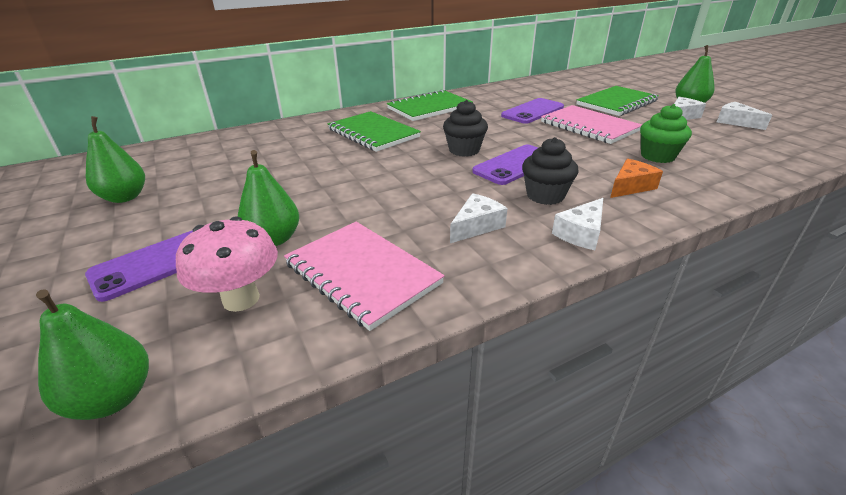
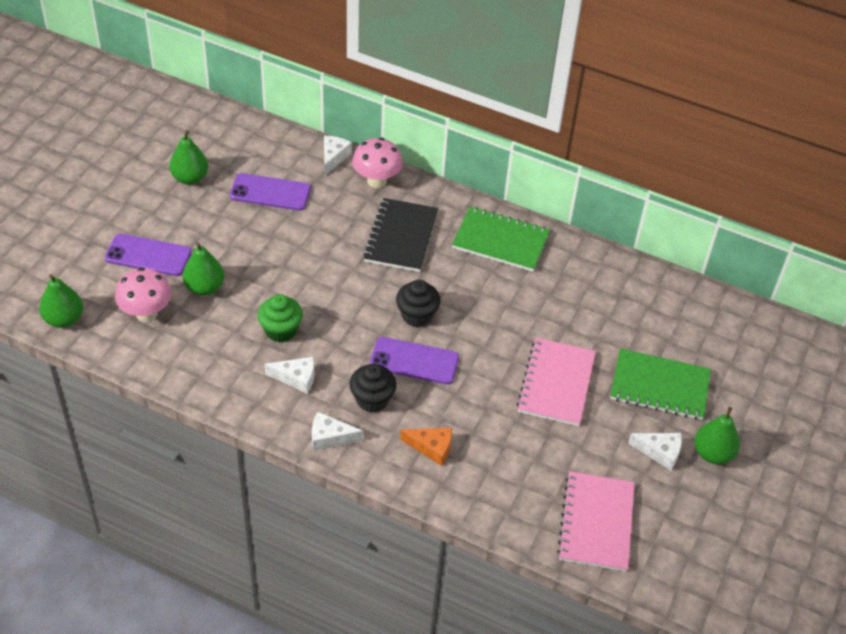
camera: 50 degrees right, 15 degrees up
pink notebook [284,222,445,331] -> pink notebook moved to [557,471,635,572]
green notebook [328,111,421,152] -> black notebook [363,198,438,272]
purple phone [501,98,564,124] -> purple phone moved to [230,173,311,211]
green cupcake [640,104,692,163] -> green cupcake moved to [258,294,303,342]
white cheese [717,102,772,130] -> white cheese moved to [324,136,352,175]
none -> pink mushroom [352,138,403,188]

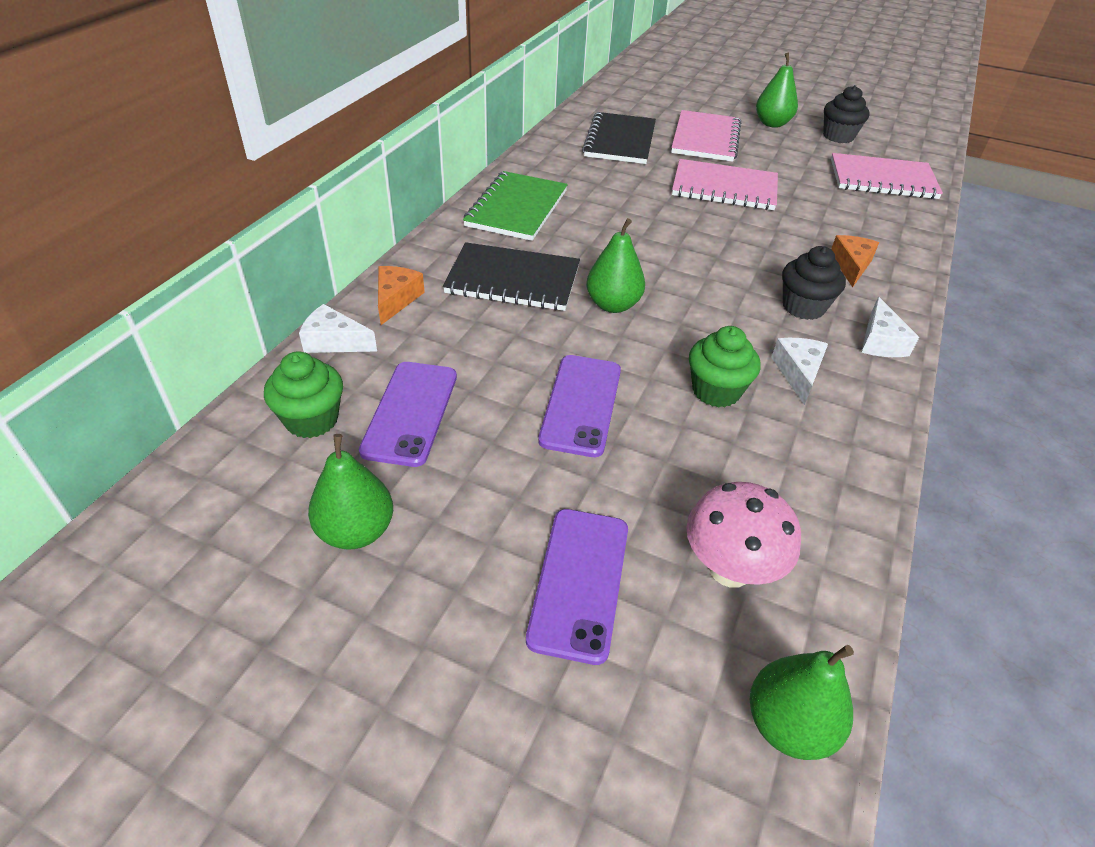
camera: 90 degrees left, 5 degrees down
green pear [183,242,224,296] -> green pear moved to [586,218,645,313]
pink mushroom [352,138,403,188] -> orange cheese [378,266,425,325]
purple phone [370,337,459,384] -> purple phone moved to [538,355,621,457]
black cupcake [396,280,440,327] -> black cupcake moved to [823,85,870,143]
green notebook [610,348,711,420] -> pink notebook [671,110,741,162]
white cheese [628,433,682,470] -> none
none -> green cupcake [264,351,343,438]
none -> black notebook [582,112,656,164]

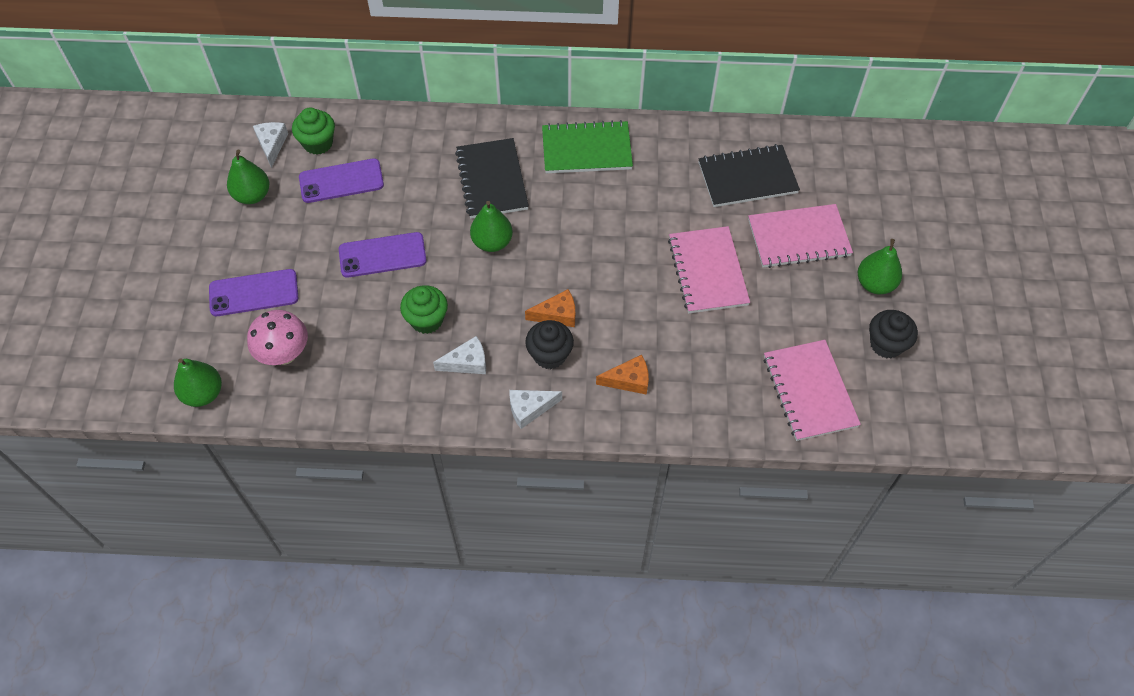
camera: 70 degrees right, 15 degrees up
white cheese [299,304,377,353] -> white cheese moved to [253,122,288,168]
orange cheese [378,266,425,325] -> orange cheese moved to [525,289,575,327]

